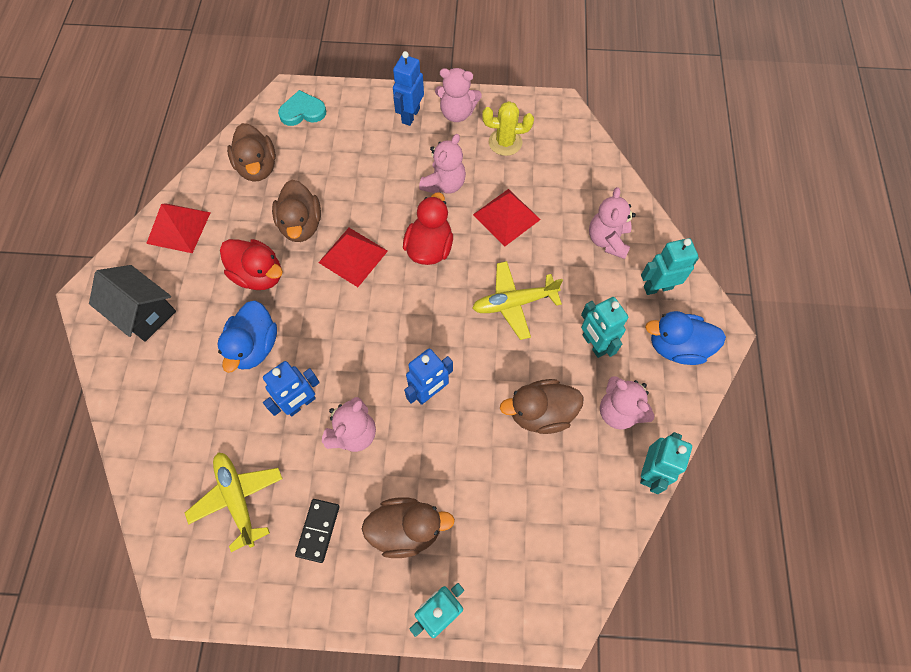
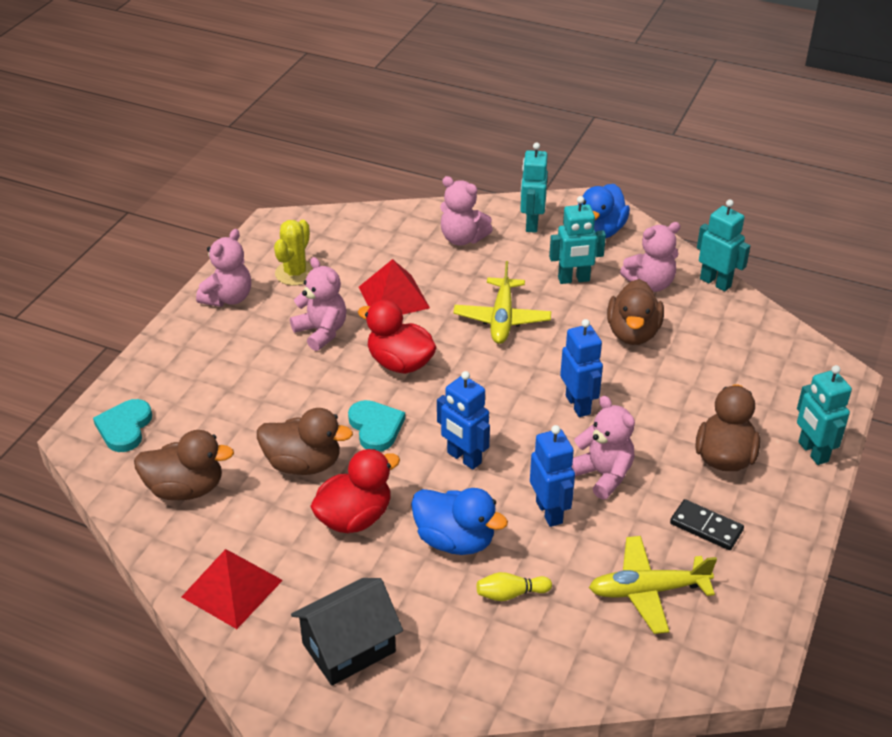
camera: 70 degrees left, 25 degrees down
red pyramid [318,228,388,287] -> turquoise heart [348,400,405,452]
blue robot [393,51,424,126] -> blue robot moved to [437,371,490,470]
none -> yellow bowling pin [477,572,552,601]

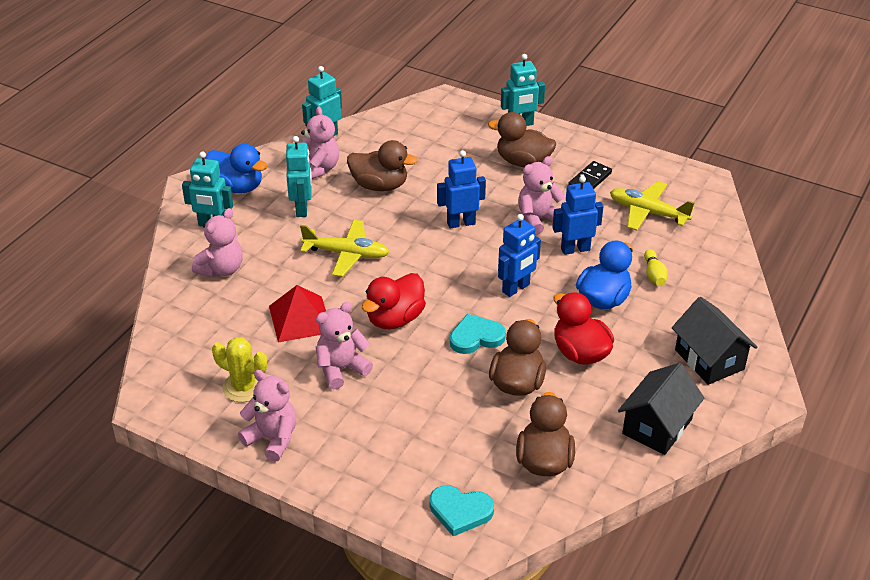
camera: 85 degrees left, 0 degrees up
red pyramid [182,549,283,629] -> black house [618,363,704,455]
yellow plane [589,536,717,634] -> yellow plane turned 120 degrees clockwise [610,181,694,231]

